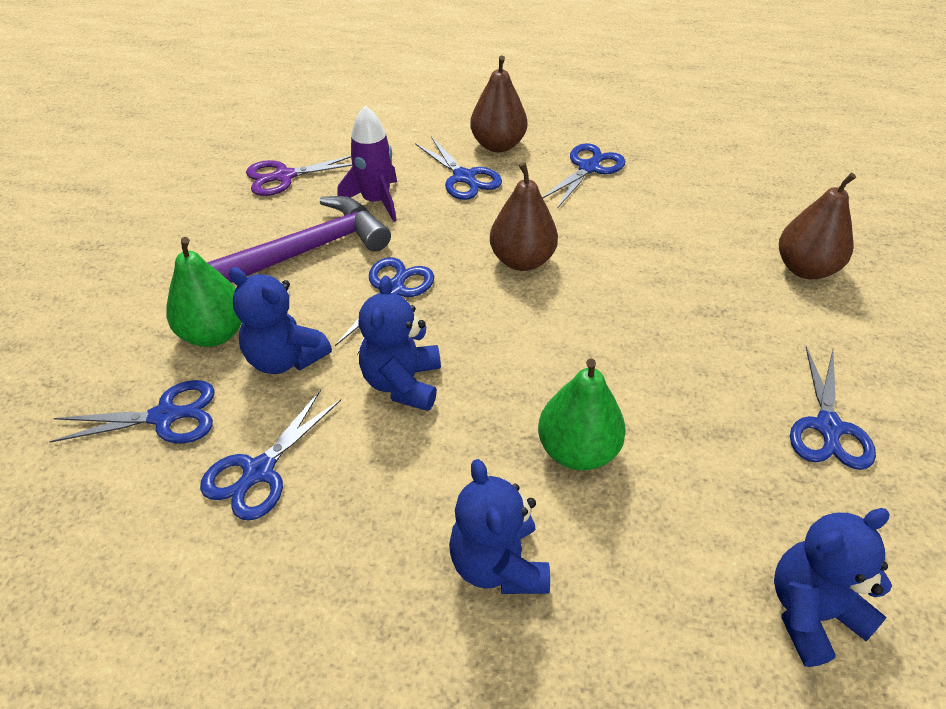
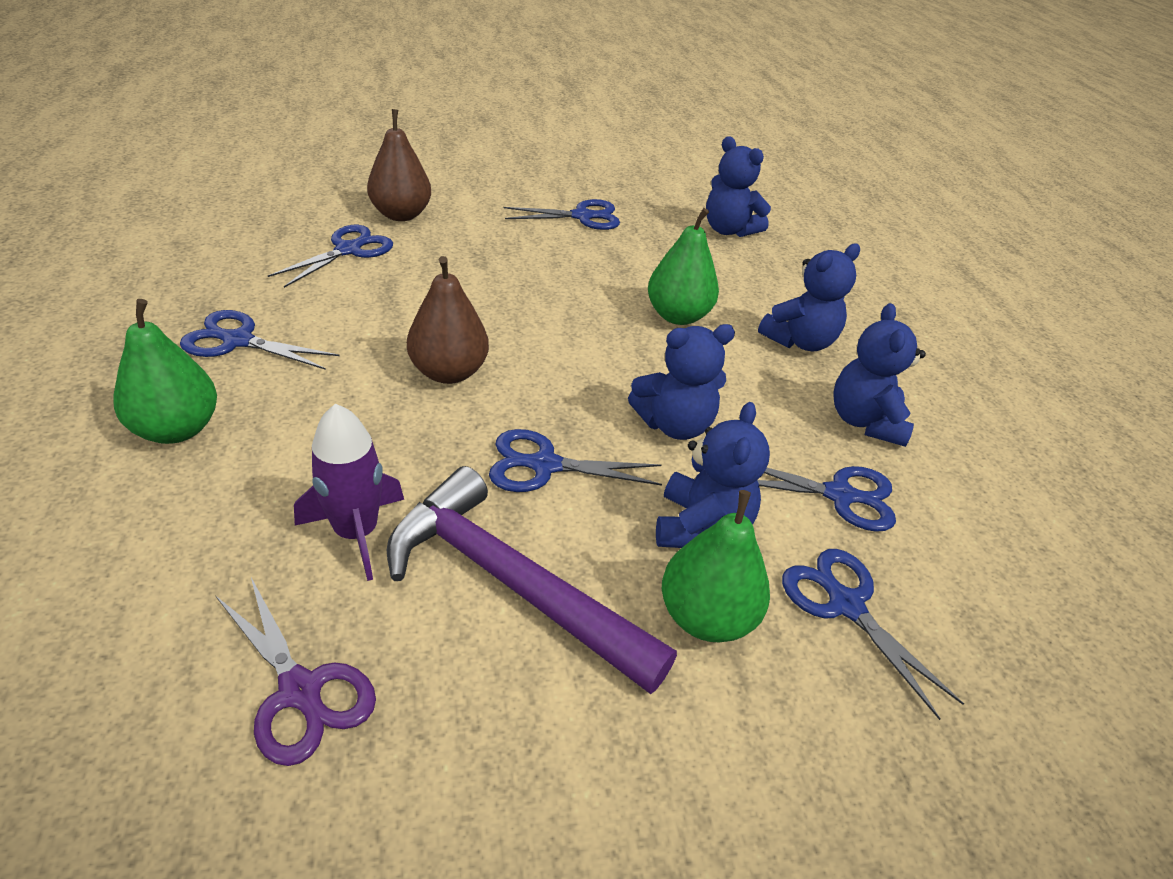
camera: 115 degrees left, 5 degrees down
blue scissors [415,137,502,200] -> blue scissors moved to [268,225,393,288]
brown pear [470,55,527,152] -> green pear [113,299,217,444]
none -> blue teddy bear [834,303,926,447]

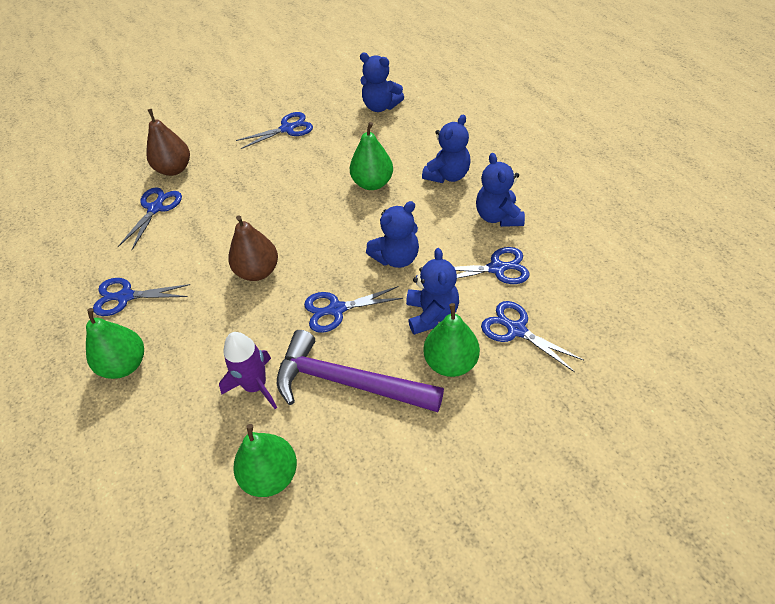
camera: 10 degrees left, 10 degrees up
purple scissors [216,578,376,766] -> green pear [233,424,297,497]

